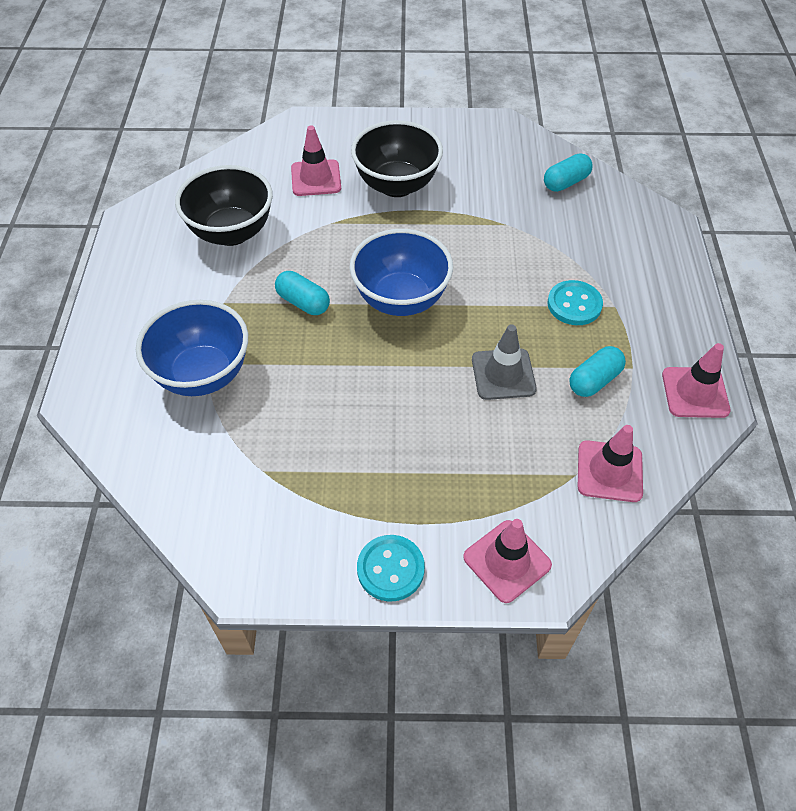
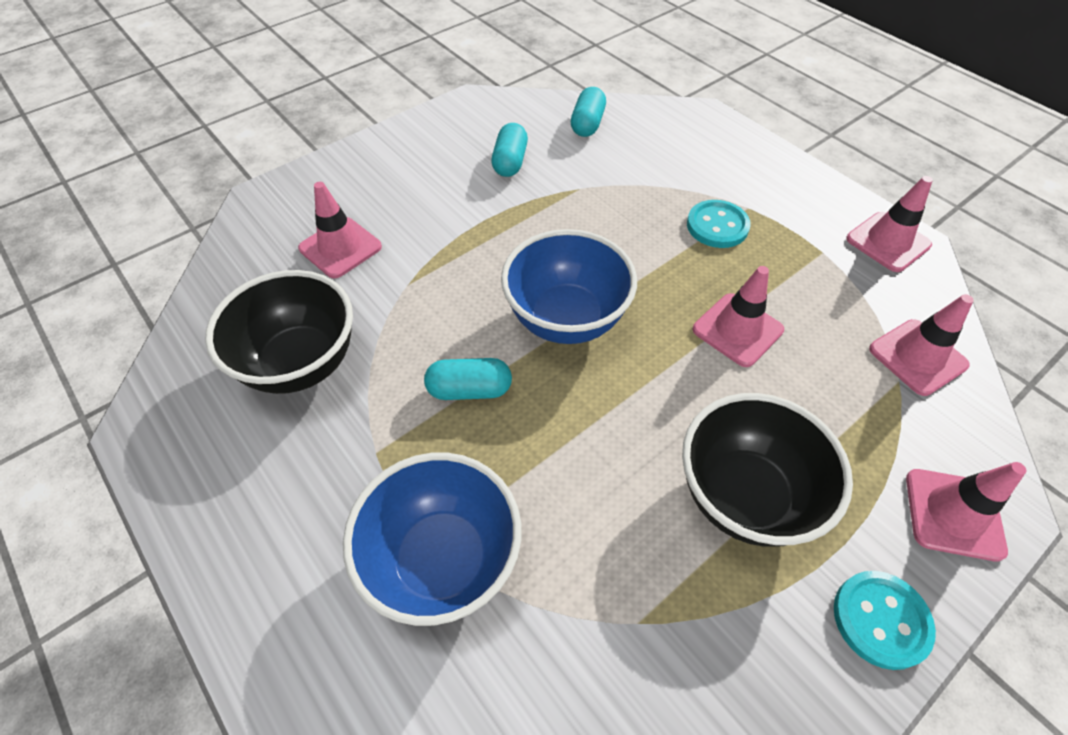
camera: 40 degrees left, 0 degrees up
black bowl [351,120,443,197] -> black bowl moved to [682,393,853,547]
grey traffic cone [472,324,537,400] -> pink traffic cone [693,266,784,367]
turquoise capsule [569,346,626,397] -> turquoise capsule moved to [491,123,528,177]

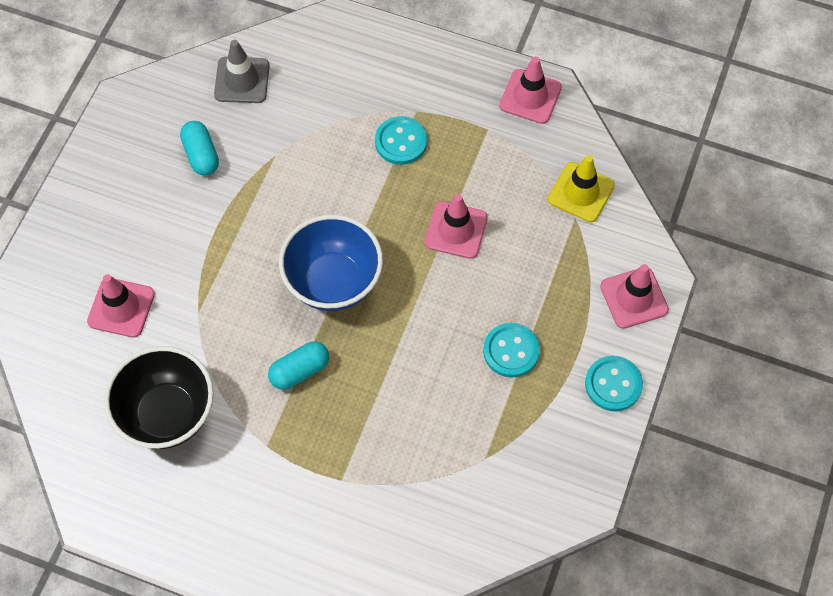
camera: 30 degrees left, 10 degrees up
blue bowl [343,452,521,626] -> none
turquoise capsule [571,87,606,137] -> grey traffic cone [214,40,270,103]
black bowl [682,393,853,547] -> turquoise button [483,323,540,378]
pink traffic cone [869,294,974,396] -> yellow traffic cone [548,155,615,222]

